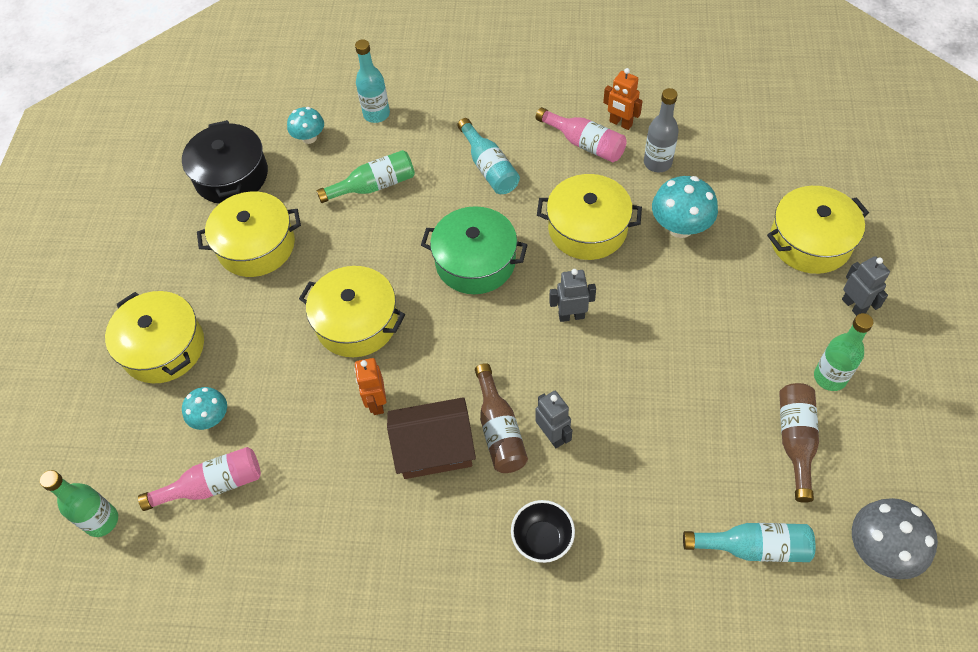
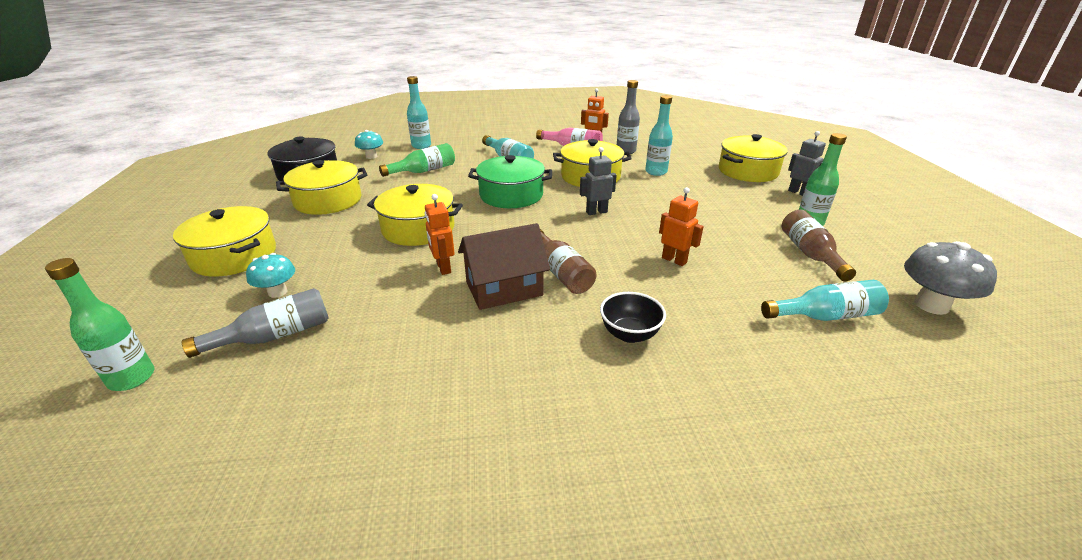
camera: 15 degrees left, 25 degrees down
pink bottle [138,447,261,511] -> grey bottle [182,288,329,358]
grey robot [536,391,572,448] -> none
turquoise mushroom [652,176,718,238] -> turquoise bottle [645,95,673,176]
none -> orange robot [659,187,704,266]

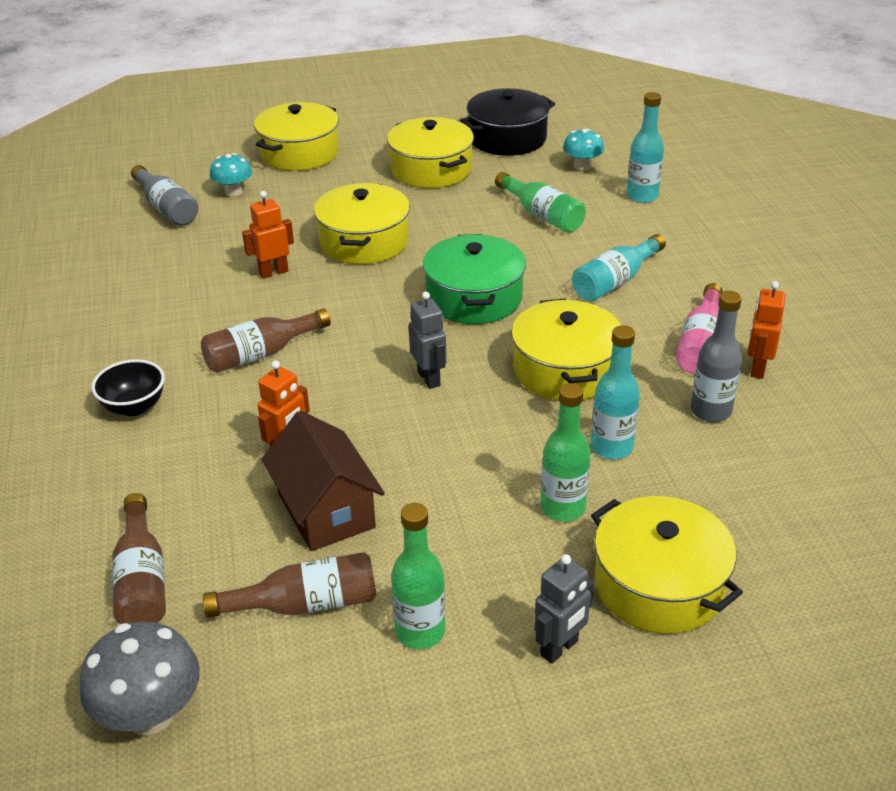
camera: 85 degrees right, 5 degrees up
green bottle [45,258,154,391] -> green bottle moved to [540,383,591,522]
brown house [458,223,550,310] -> brown house moved to [262,411,385,551]
turquoise bottle [761,280,889,321] -> brown bottle [112,493,166,624]

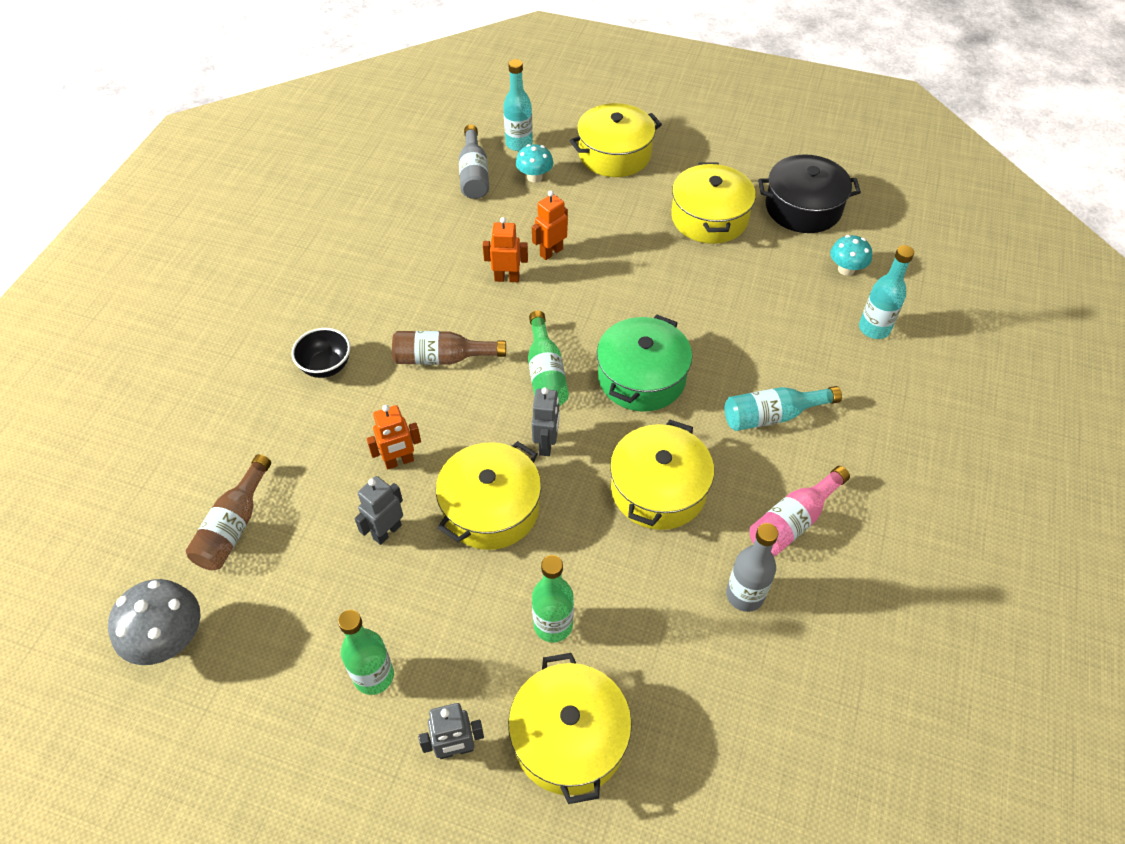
camera: 30 degrees right, 15 degrees up
brown bottle [203,552,376,618] -> none
brown house [262,411,385,551] -> grey robot [354,476,403,545]
yellow pot [314,183,410,264] -> yellow pot moved to [436,441,541,550]
green bottle [495,172,585,233] -> green bottle moved to [528,311,569,406]
turquoise bottle [591,325,640,460] -> turquoise bottle moved to [503,59,533,151]
orange robot [748,281,786,379] -> orange robot moved to [532,190,568,260]

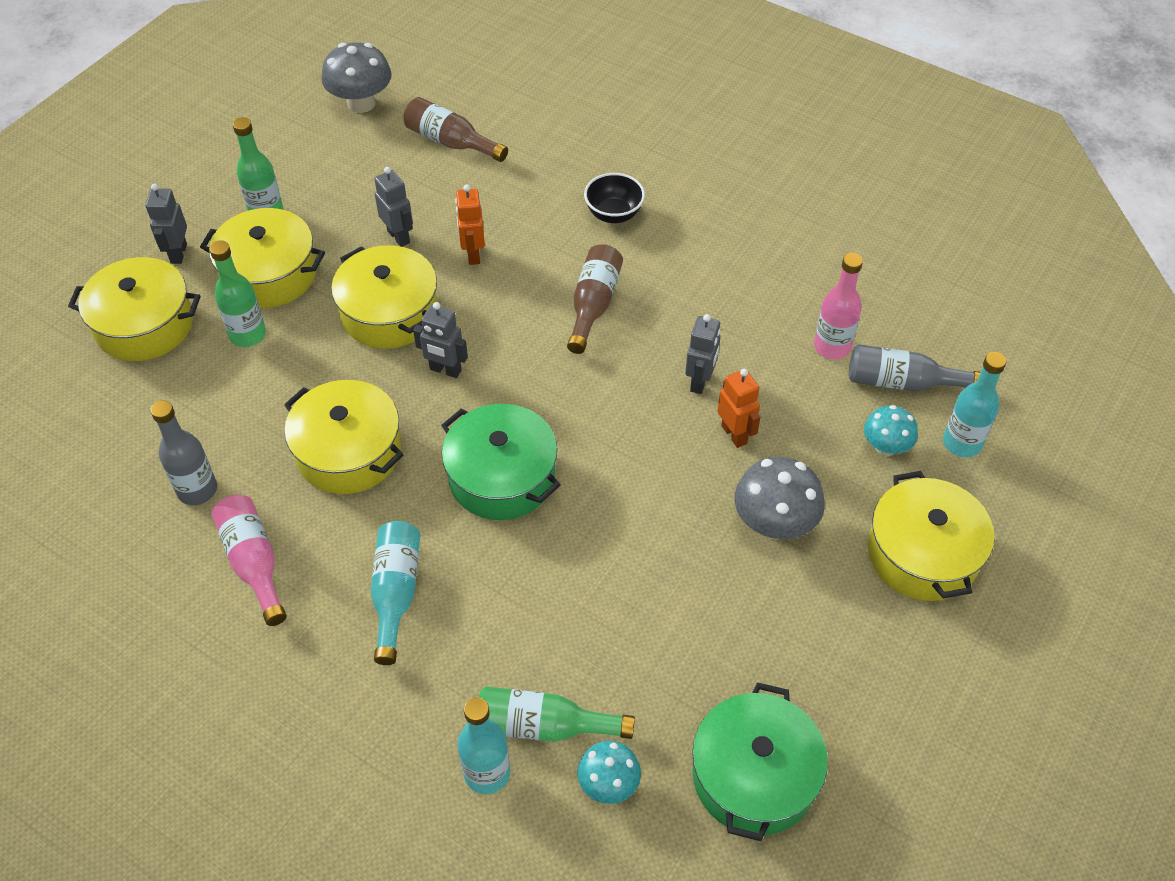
camera: 105 degrees right, 0 degrees up
orange robot [483,217,528,282] -> grey robot [685,314,721,394]
green bottle [528,311,569,406] -> green bottle moved to [479,686,635,742]
yellow pot [671,162,756,244] -> yellow pot moved to [200,208,325,308]
black pot [758,154,861,233] -> green pot [692,682,828,841]
none -> grey mushroom [735,457,825,540]
none -> pink bottle [814,253,863,359]

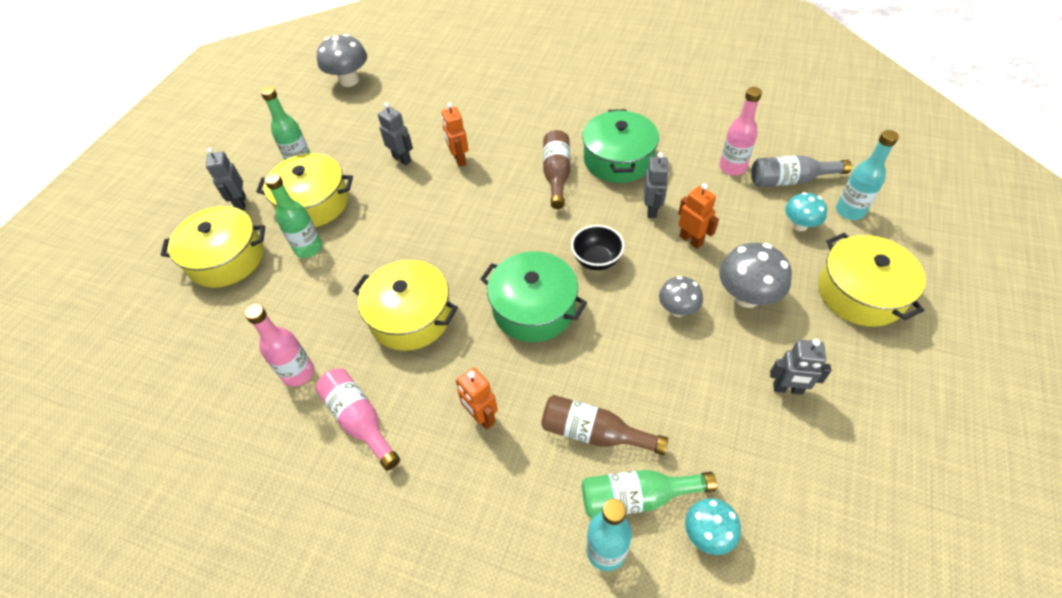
camera: 10 degrees left, 0 degrees up
grey bottle [150,400,217,505] -> pink bottle [245,304,314,387]
yellow pot [331,245,437,349] -> none
turquoise bottle [371,521,420,665] -> orange robot [456,367,498,430]
brown bottle [403,97,508,162] -> brown bottle moved to [541,395,668,455]
grey robot [413,302,468,378] -> grey robot moved to [770,339,832,395]
black bowl [584,173,645,223] -> black bowl moved to [571,225,625,270]
green pot [692,682,828,841] -> green pot moved to [582,109,659,183]
none -> grey mushroom [659,276,703,317]

